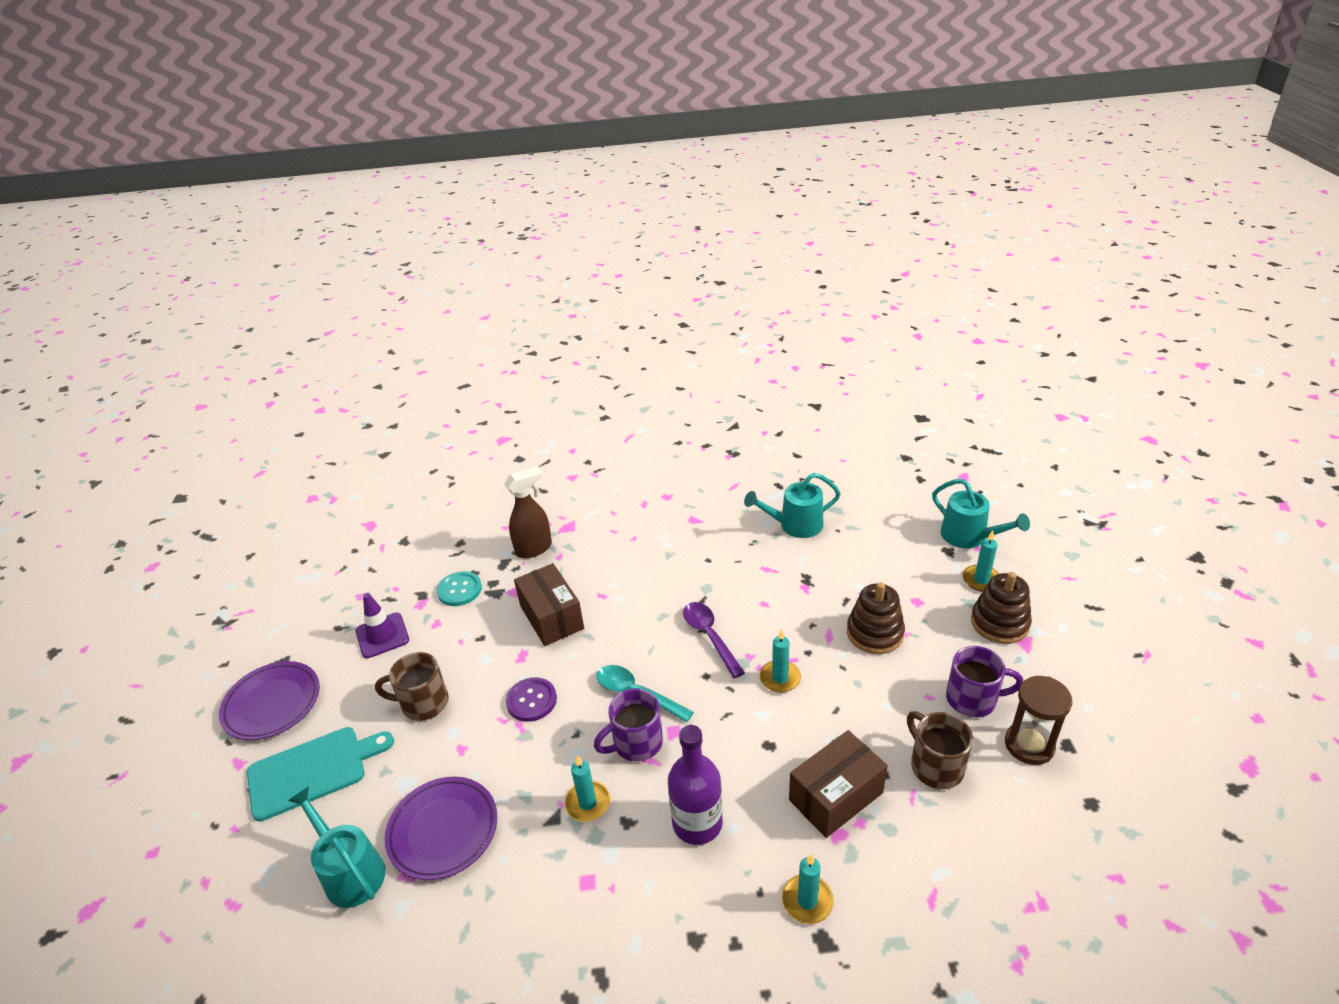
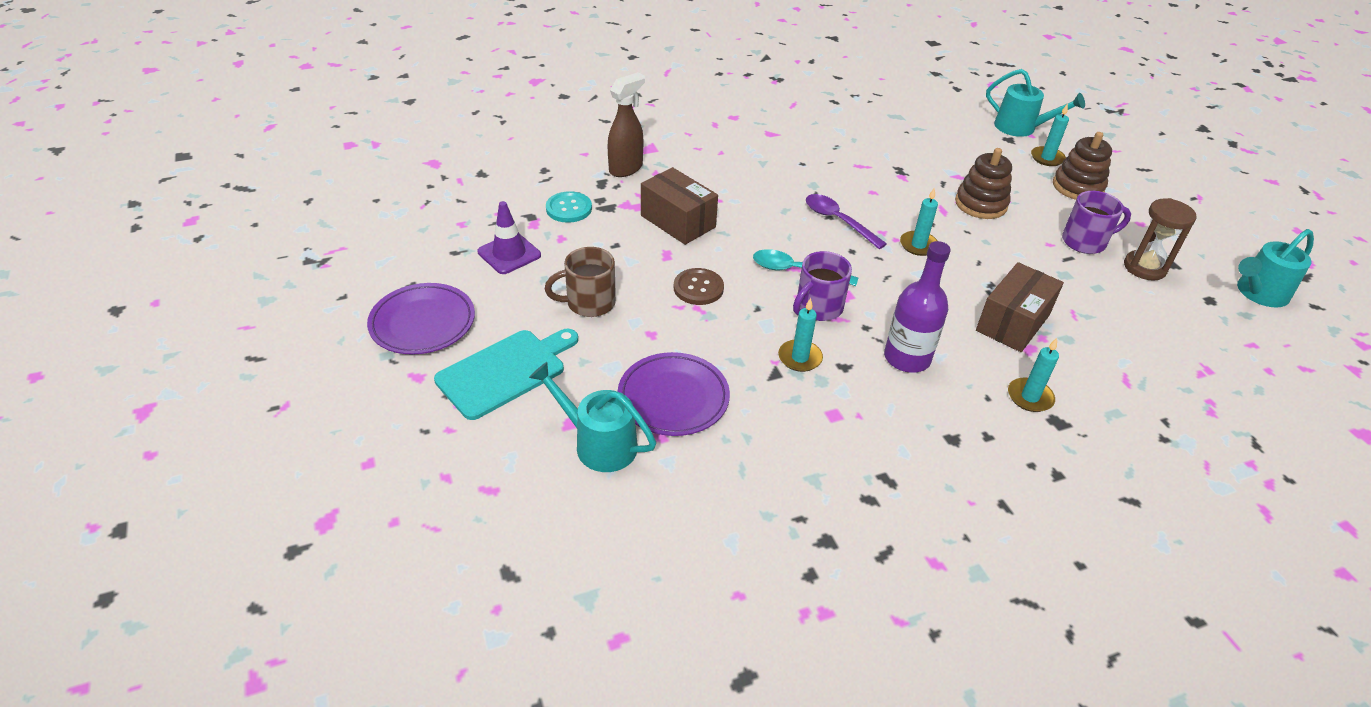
camera: 20 degrees left, 5 degrees up
purple button [506,677,557,722] -> brown button [674,268,724,305]
turquoise watering can [744,473,841,538] -> turquoise watering can moved to [1237,229,1314,307]
brown mug [907,711,973,789] -> none

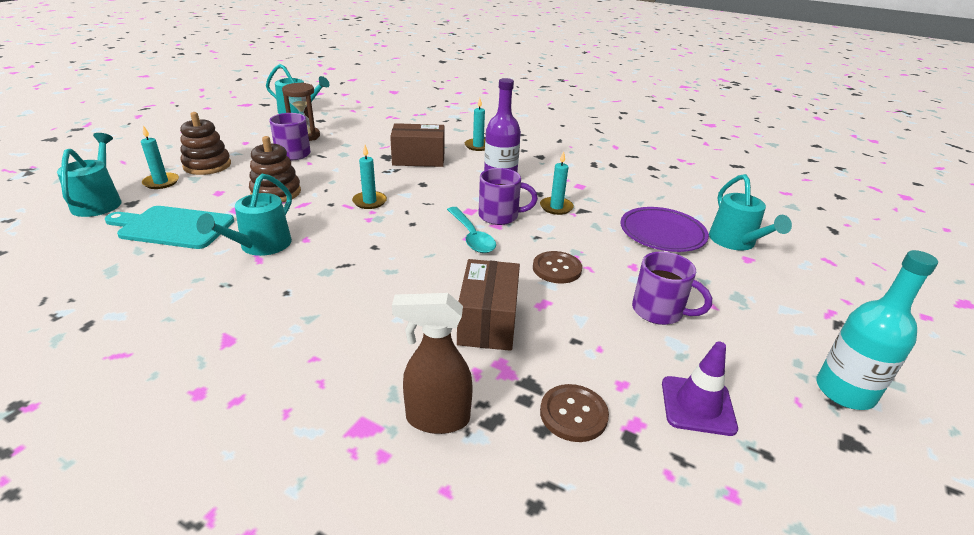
camera: 130 degrees left, 10 degrees down
purple plate [367,283,475,355] -> turquoise bottle [816,250,938,410]
turquoise cutting board [434,329,578,420] -> turquoise cutting board moved to [105,206,234,249]
brown mug [545,247,616,317] -> purple mug [632,251,712,325]
turquoise button [546,191,592,223] -> brown button [540,384,609,442]
purple spoon [806,194,887,249] -> none
none -> turquoise watering can [197,174,292,256]

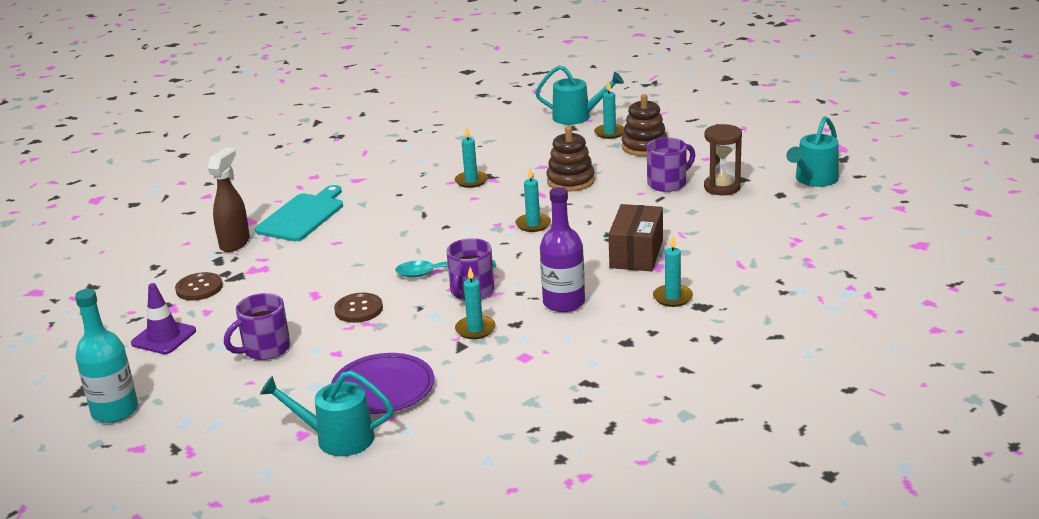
camera: 110 degrees right, 5 degrees down
turquoise cutting board [105,206,234,249] -> turquoise cutting board moved to [255,185,343,241]
turquoise watering can [197,174,292,256] -> turquoise candle [455,127,488,188]
brown box [457,259,520,351] -> none

